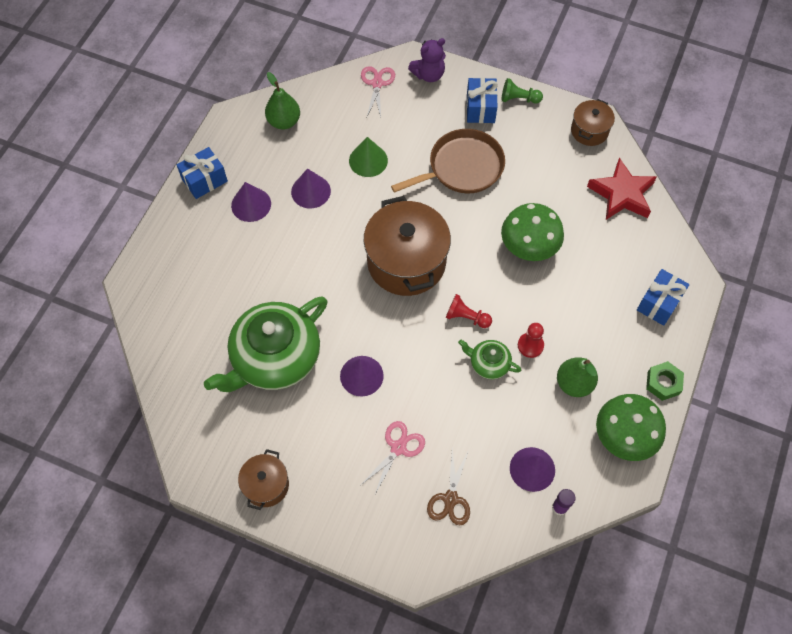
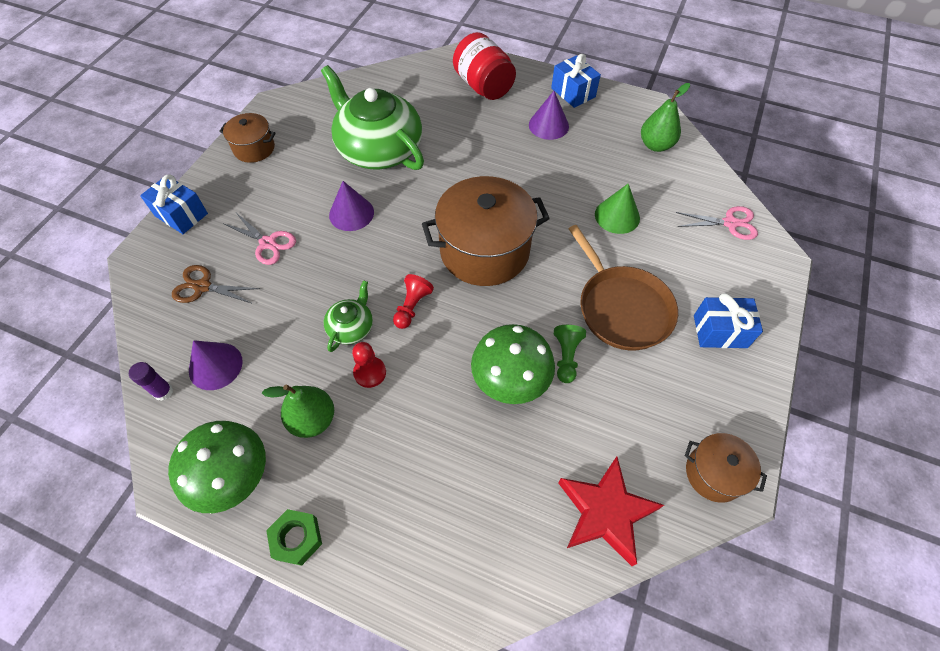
camera: 90 degrees right, 5 degrees down
purple cone [291,168,331,208] -> none
purple teddy bear [408,38,446,82] -> none
green pawn [501,78,543,104] -> green pawn moved to [554,325,586,383]
blue gift [637,269,690,326] -> blue gift moved to [140,174,208,234]
none -> red jar [453,32,516,100]

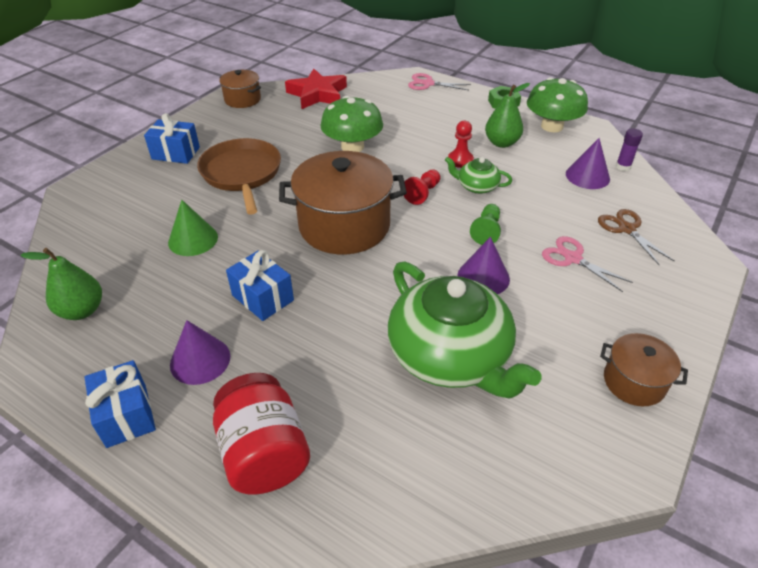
camera: 170 degrees left, 15 degrees down
blue gift [140,174,208,234] -> blue gift moved to [226,250,294,321]
brown scissors [172,265,260,303] -> brown scissors turned 135 degrees counterclockwise [598,209,674,266]
green teapot [324,280,373,352] -> green teapot turned 75 degrees clockwise [445,157,512,194]
green pawn [554,325,586,383] -> green pawn moved to [470,204,501,245]
pink scissors [676,206,758,240] -> pink scissors moved to [408,73,471,90]

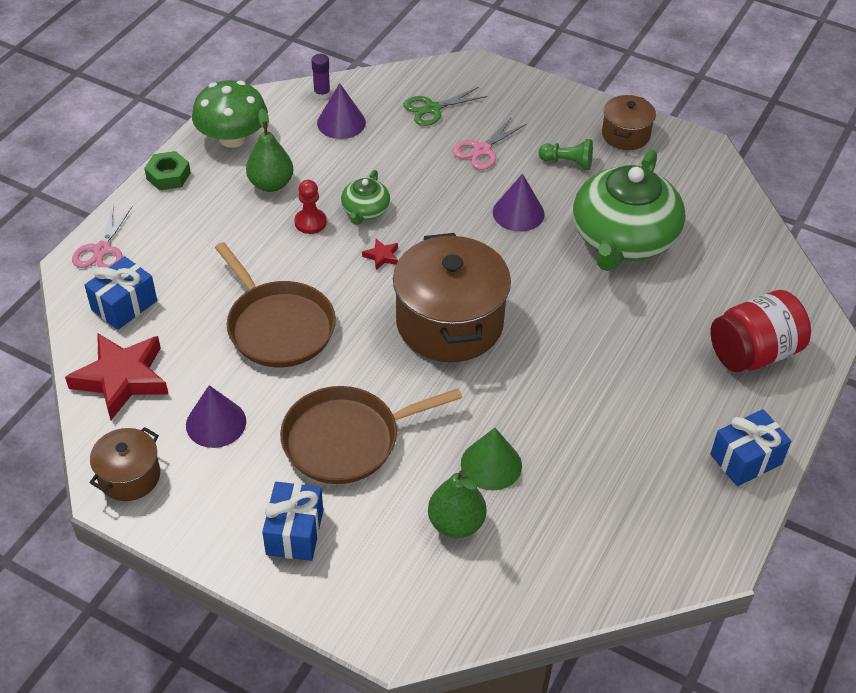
camera: 95 degrees left, 5 degrees up
green pear [20,248,102,320] -> green pear moved to [428,470,487,538]
purple cone [170,320,230,385] -> purple cone moved to [186,385,246,448]
blue gift [226,250,294,321] -> blue gift moved to [84,256,157,330]
green mushroom [320,96,383,152] -> brown pan [215,242,336,367]
green teapot [388,261,541,399] -> green teapot turned 150 degrees clockwise [573,149,685,271]
red pawn [403,170,441,205] -> red star [362,239,398,270]
green pawn [470,204,501,245] -> green pawn moved to [539,139,593,170]
brown scissors [598,209,674,266] -> green scissors [404,87,487,126]

